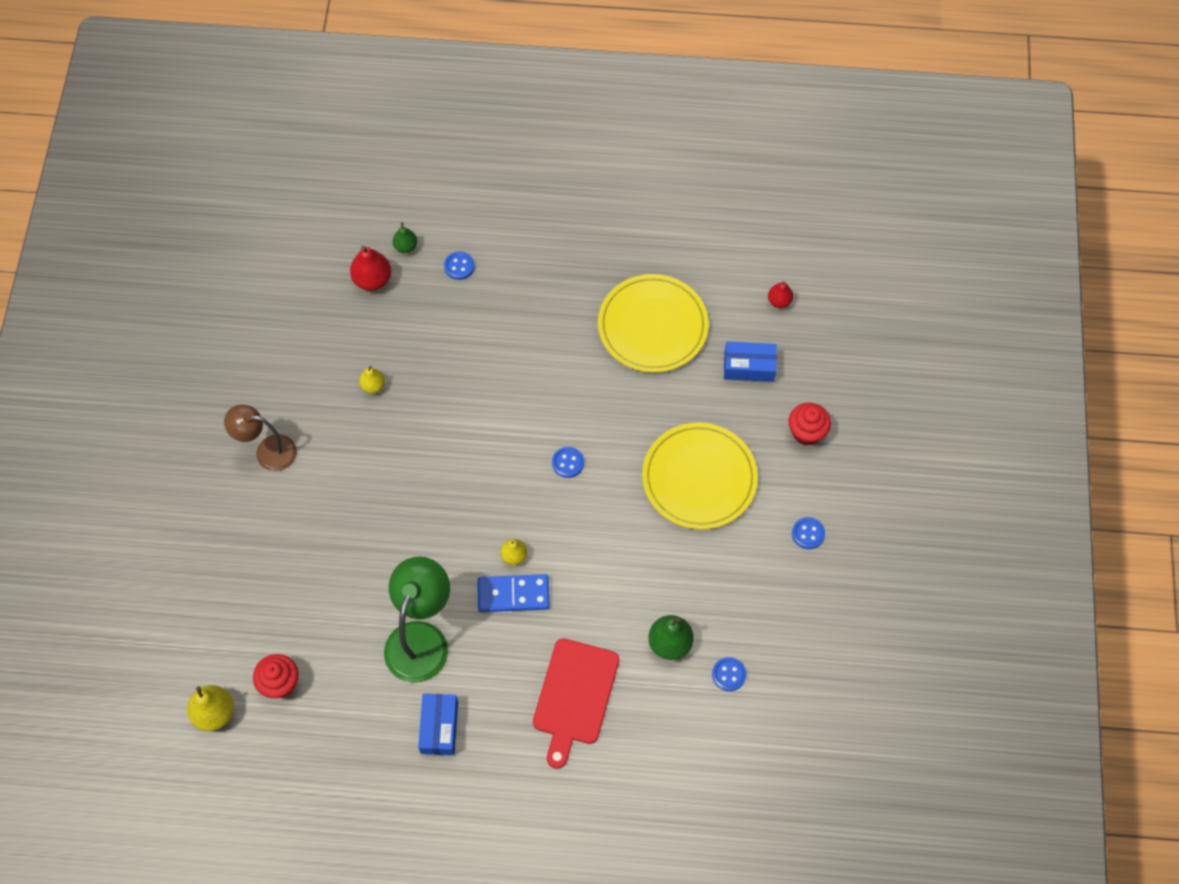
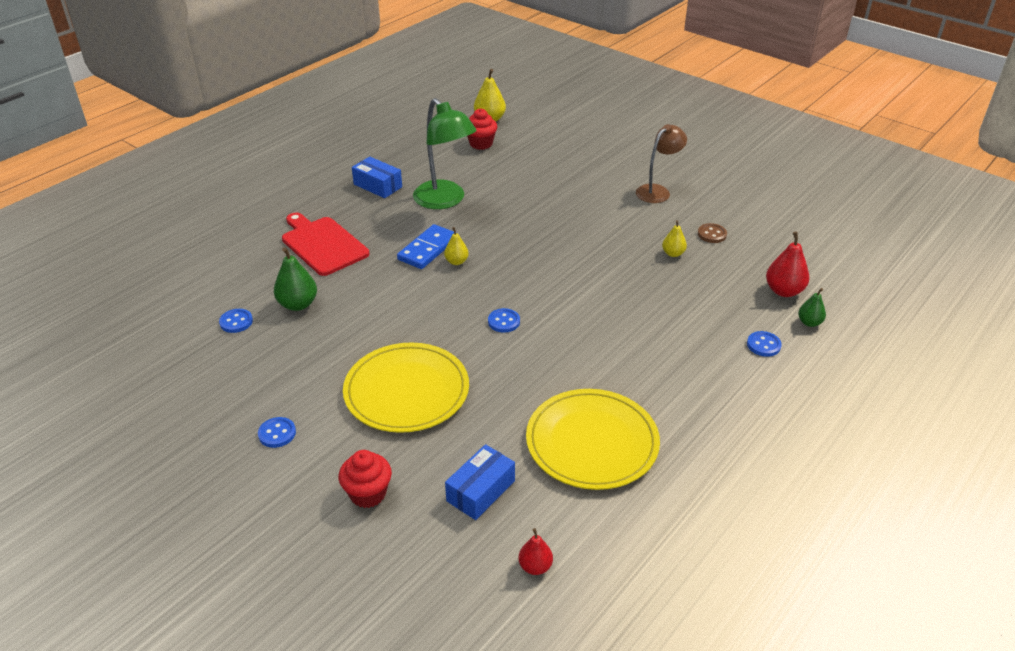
camera: 125 degrees right, 25 degrees down
none -> brown button [698,223,727,243]

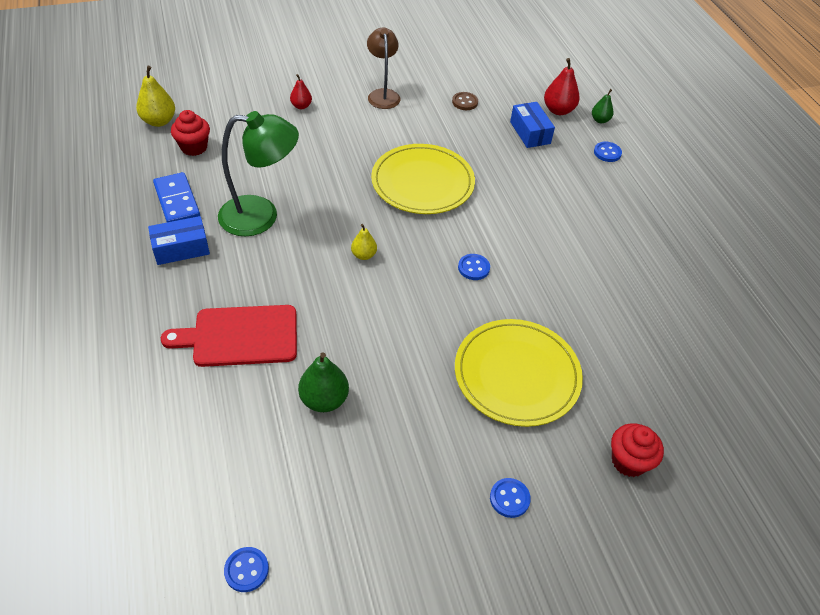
camera: 60 degrees left, 10 degrees up
blue button [219,309,253,333] -> blue button moved to [224,547,269,592]
blue domino [397,224,454,269] -> blue domino moved to [153,172,200,222]
blue box [445,444,515,520] -> blue box moved to [510,102,555,148]
red pear [518,528,553,575] -> red pear moved to [290,74,312,109]
yellow plate [526,389,660,490] -> yellow plate moved to [371,144,475,214]
yellow pear [662,220,687,257] -> none

